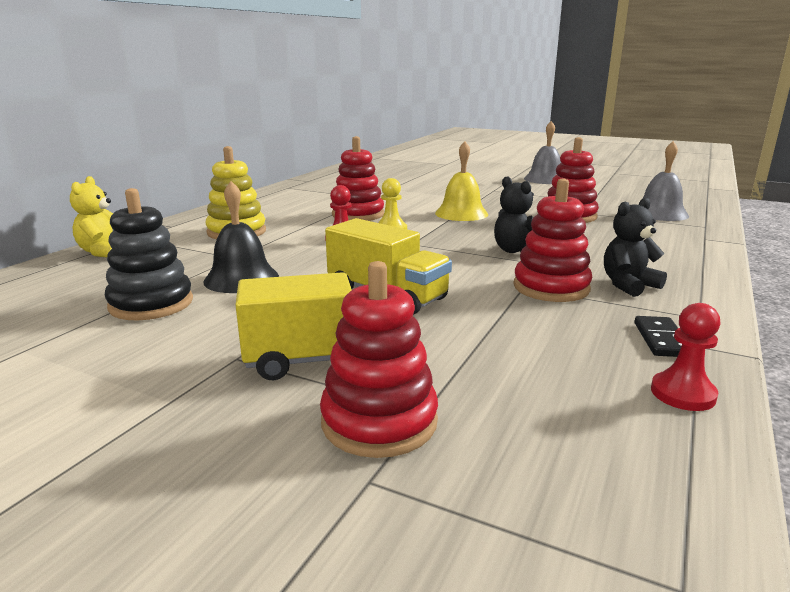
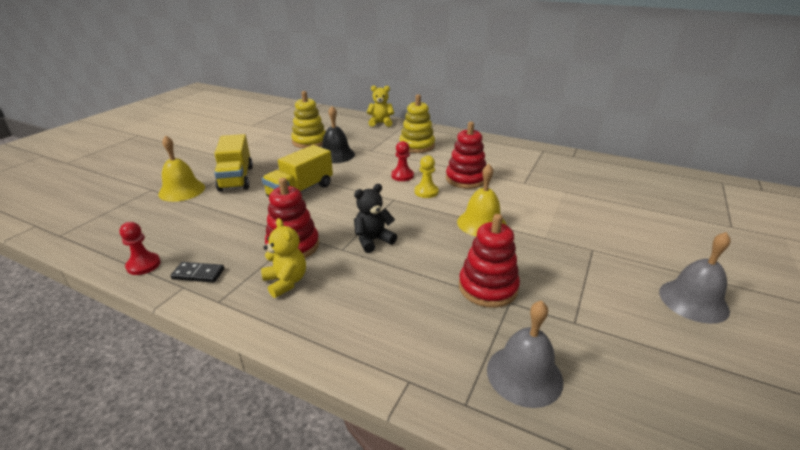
camera: 90 degrees right, 10 degrees up
black stacking toy [105,188,193,320] -> yellow stacking toy [291,91,326,148]
red stacking toy [320,261,438,458] -> yellow bell [158,135,205,202]
black teddy bear [604,198,667,297] -> yellow teddy bear [261,218,306,298]

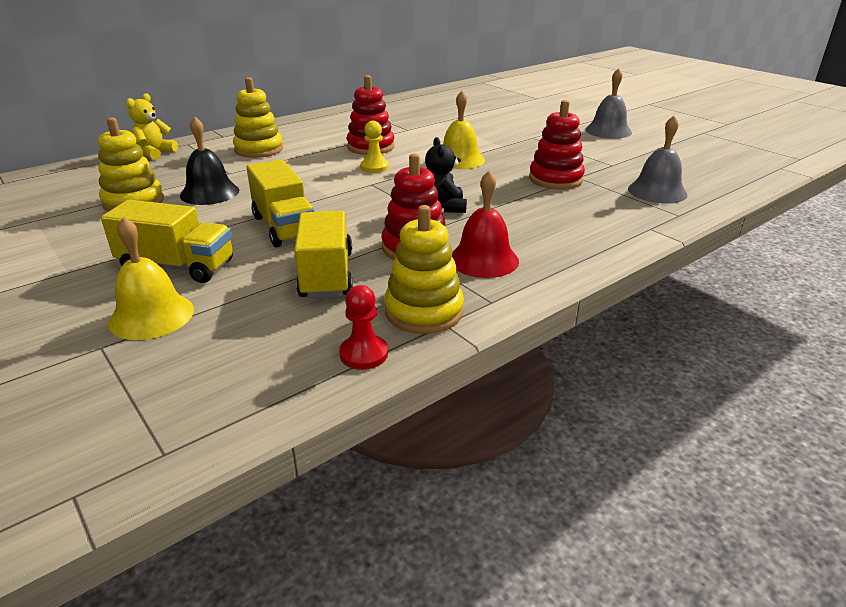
camera: 65 degrees left, 0 degrees up
black domino [170,262,224,283] -> yellow stacking toy [384,205,464,334]
yellow teddy bear [261,218,306,298] -> red bell [452,171,519,278]
red pawn [391,141,414,181] -> none
none -> yellow truck [294,211,353,299]

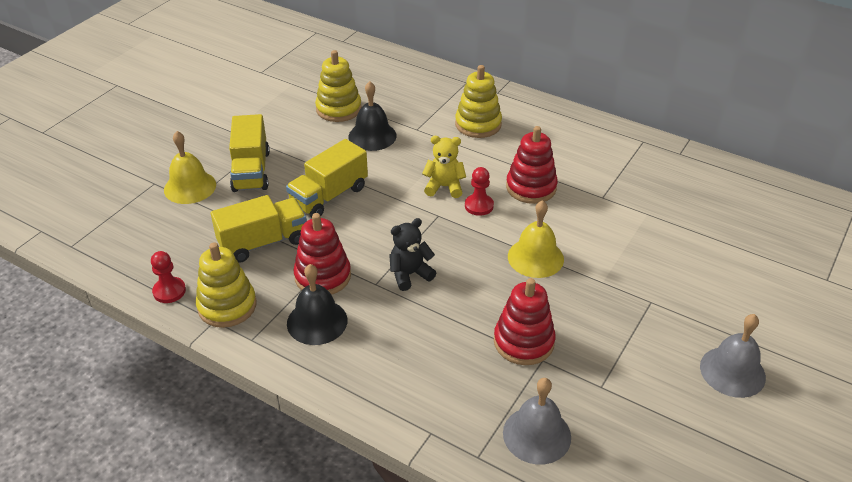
camera: 70 degrees right, 10 degrees up
yellow teddy bear [126,93,178,160] -> yellow teddy bear moved to [422,136,466,198]
yellow pawn [360,121,389,173] -> red pawn [465,167,494,216]
red bell [452,171,519,278] -> black bell [287,264,348,345]

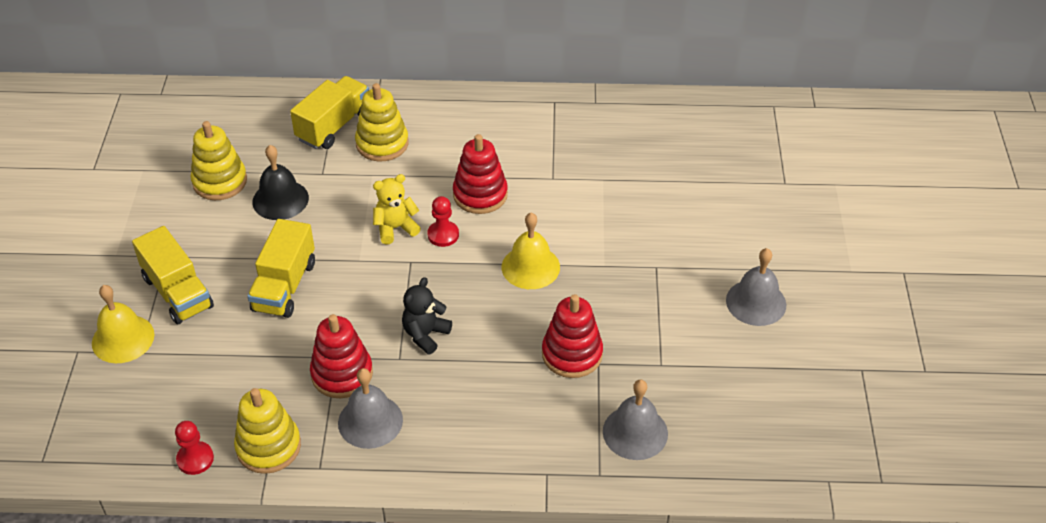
camera: 30 degrees left, 5 degrees up
yellow truck [211,195,307,263] -> yellow truck moved to [290,76,369,149]
black bell [287,264,348,345] -> grey bell [338,368,403,449]

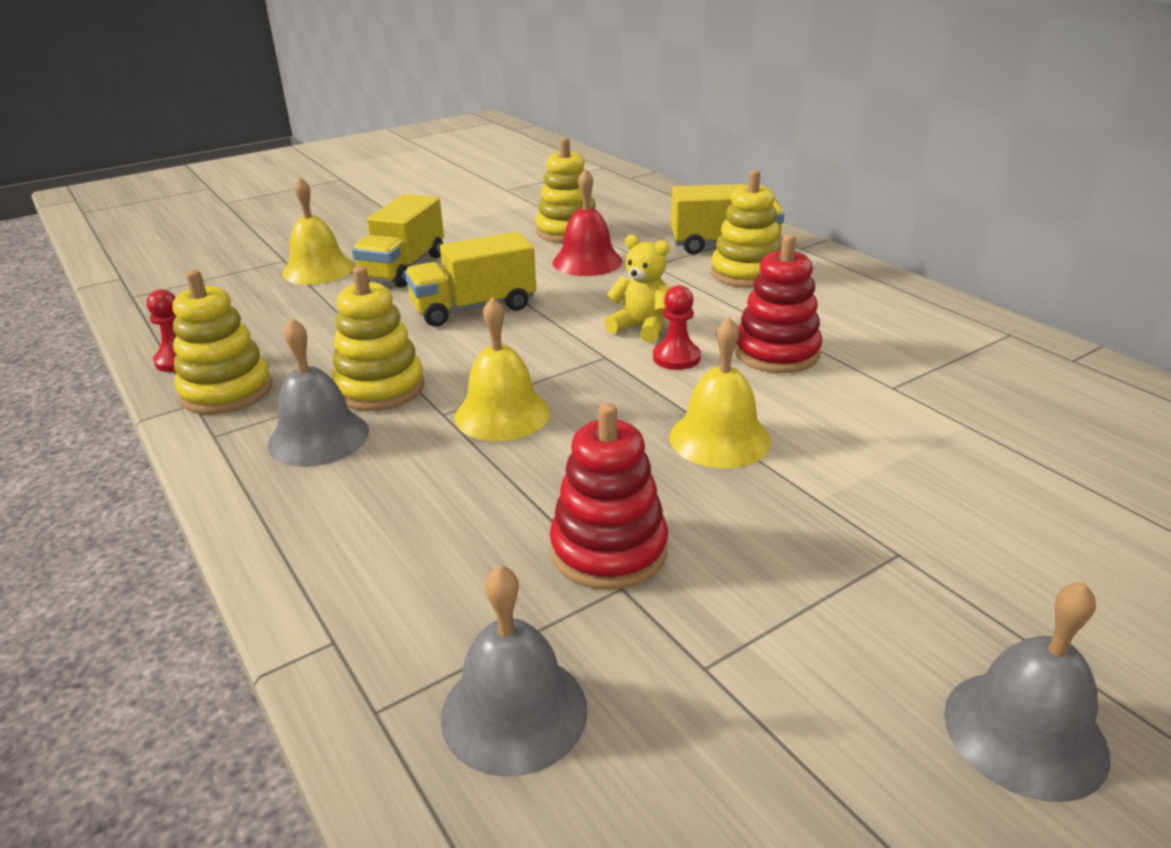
camera: 55 degrees right, 15 degrees down
black bell [253,145,309,220] -> red bell [553,168,622,276]
red stacking toy [310,314,373,398] -> yellow stacking toy [332,266,425,411]
black teddy bear [402,277,452,355] -> yellow bell [455,297,550,441]

